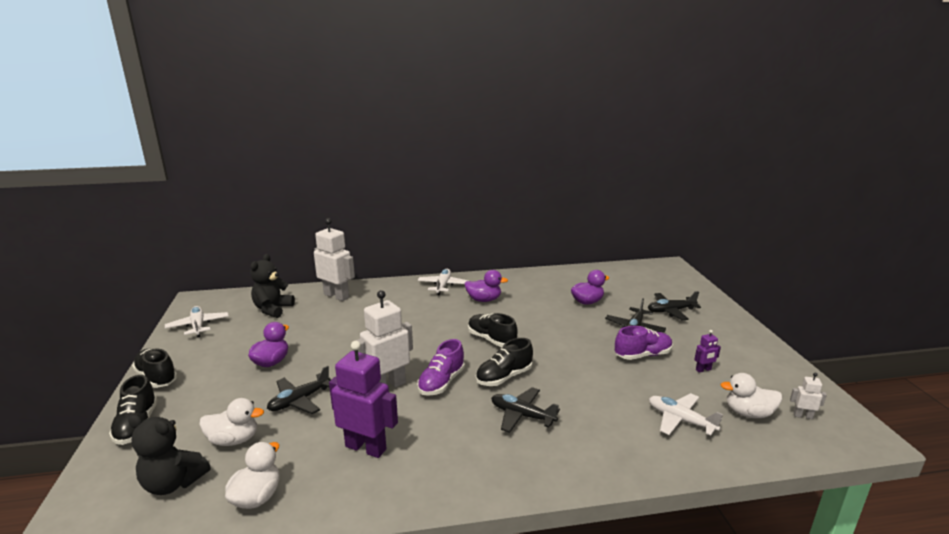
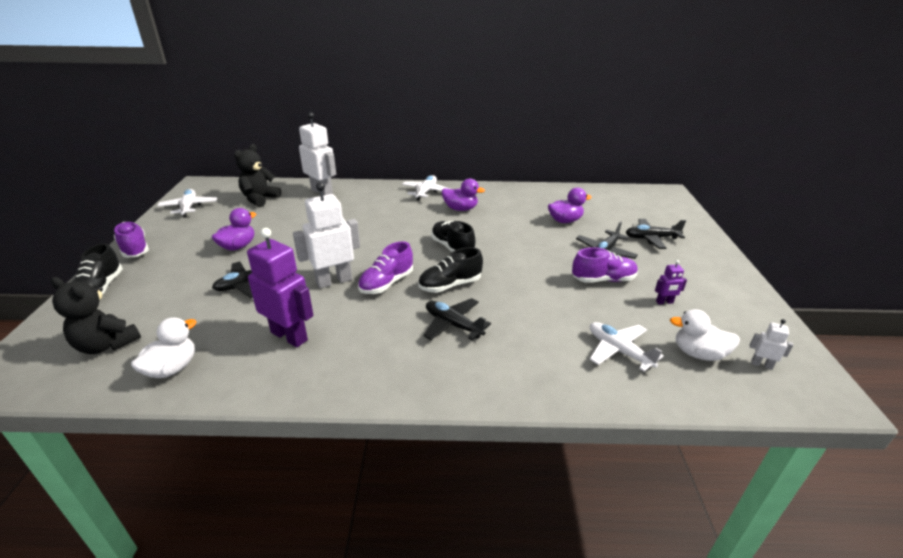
camera: 10 degrees right, 10 degrees up
black shoe [132,348,178,388] -> purple shoe [114,222,149,258]
white duck [199,398,264,446] -> none

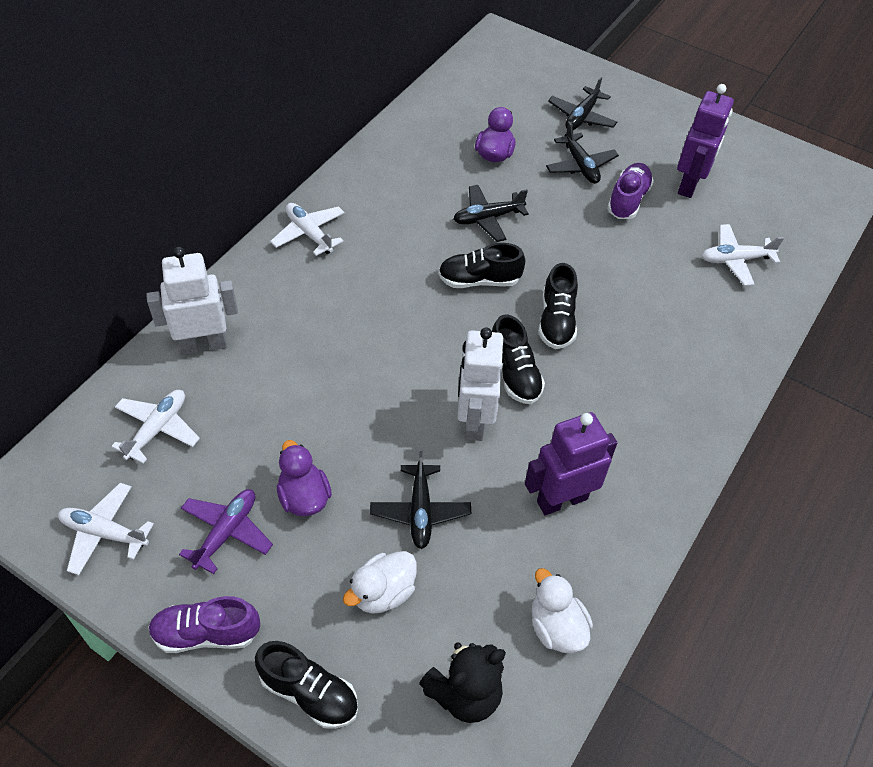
camera: 60 degrees left, 20 degrees up
black teddy bear [234,144,281,207] -> white plane [111,390,200,464]
purple shoe [358,241,413,294] -> black shoe [492,314,545,404]
black plane [423,298,491,340] -> black plane moved to [453,185,529,242]
purple duck [442,178,485,211] -> none
purple robot [655,260,687,304] -> purple robot [677,84,734,198], size x2.22
white duck [670,309,740,361] -> white duck moved to [343,551,417,614]
white robot [750,319,793,370] -> none
none -> purple plane [179,489,273,574]

